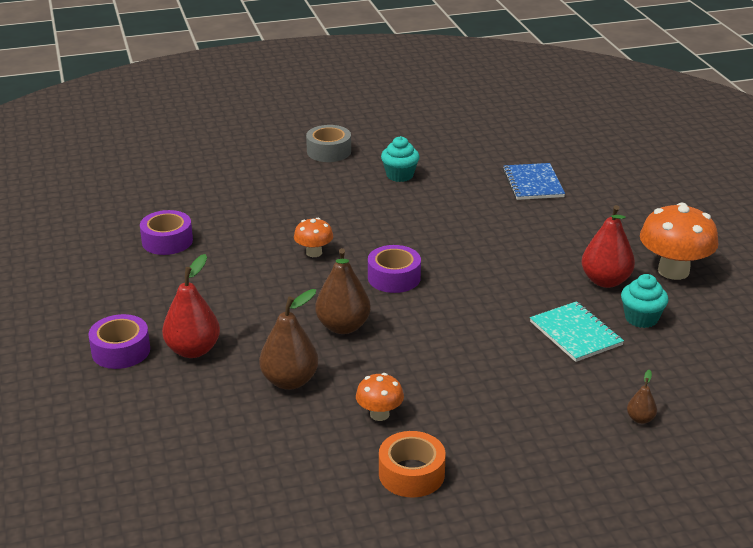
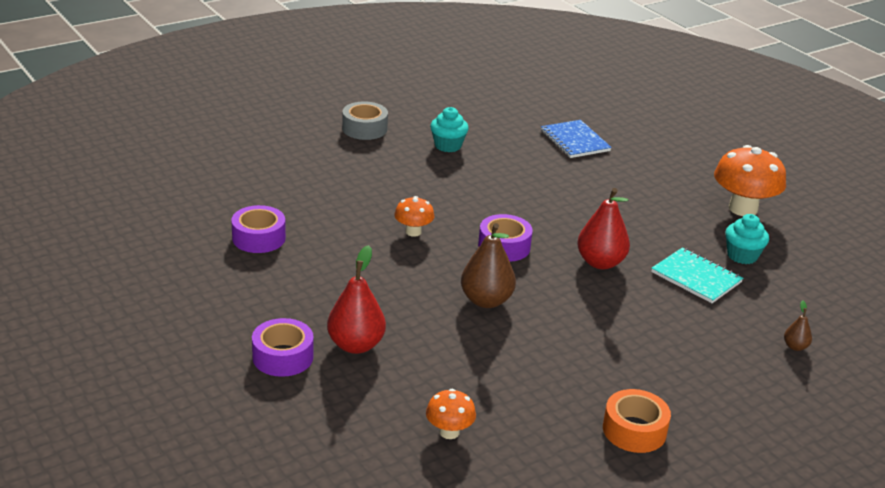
camera: 20 degrees left, 0 degrees up
brown pear [259,289,319,390] -> none
orange mushroom [356,373,404,421] -> orange mushroom moved to [426,389,476,439]
red pear [582,205,635,288] -> red pear moved to [577,188,630,269]

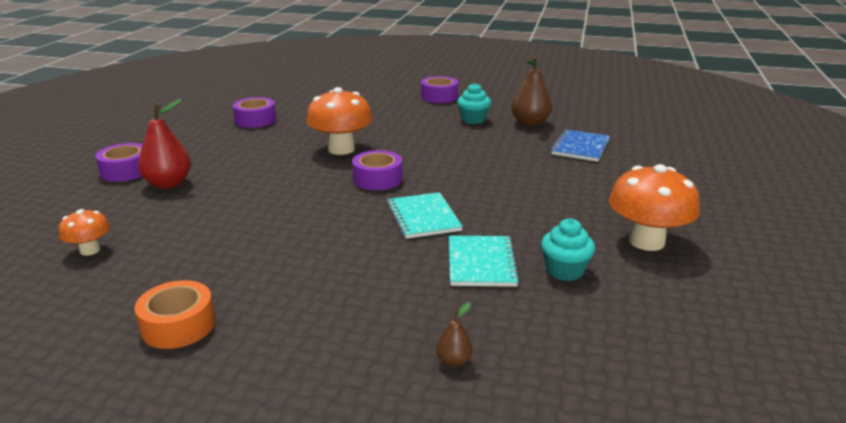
camera: 50 degrees right, 5 degrees down
grey tape [342,102,388,140] -> purple tape [421,76,458,103]
orange mushroom [394,196,434,237] -> orange mushroom [306,87,373,155], size x1.87
brown pear [461,223,516,308] -> brown pear moved to [511,56,552,126]
red pear [577,188,630,269] -> turquoise notebook [387,192,463,239]

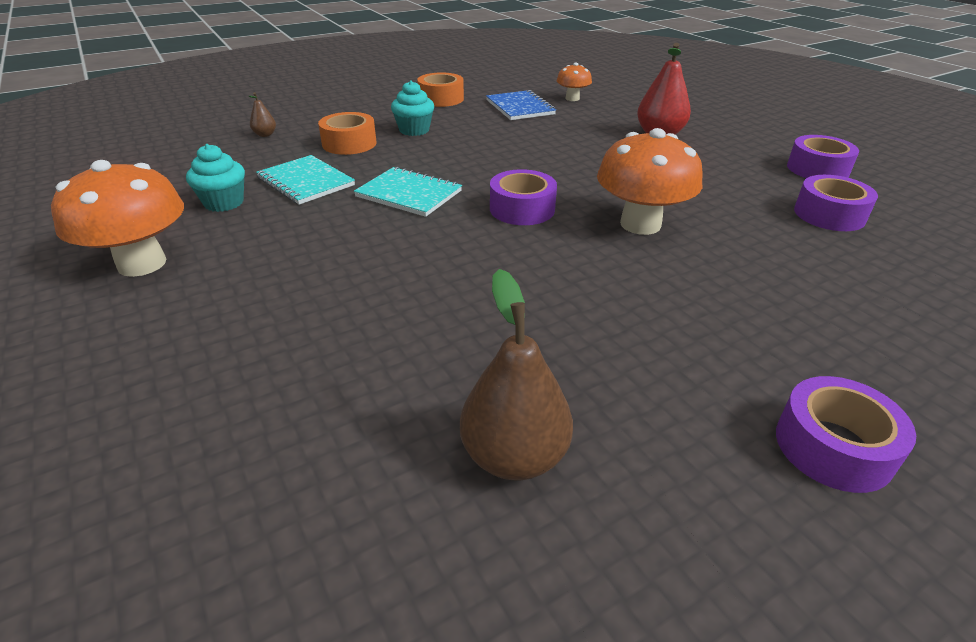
camera: 135 degrees right, 10 degrees up
purple tape [95,143,143,182] -> purple tape moved to [787,135,859,178]
turquoise cupcake [457,83,491,124] -> turquoise cupcake moved to [391,81,434,136]
blue notebook [551,129,610,162] -> blue notebook moved to [486,90,556,120]
none -> orange tape [318,112,377,155]

